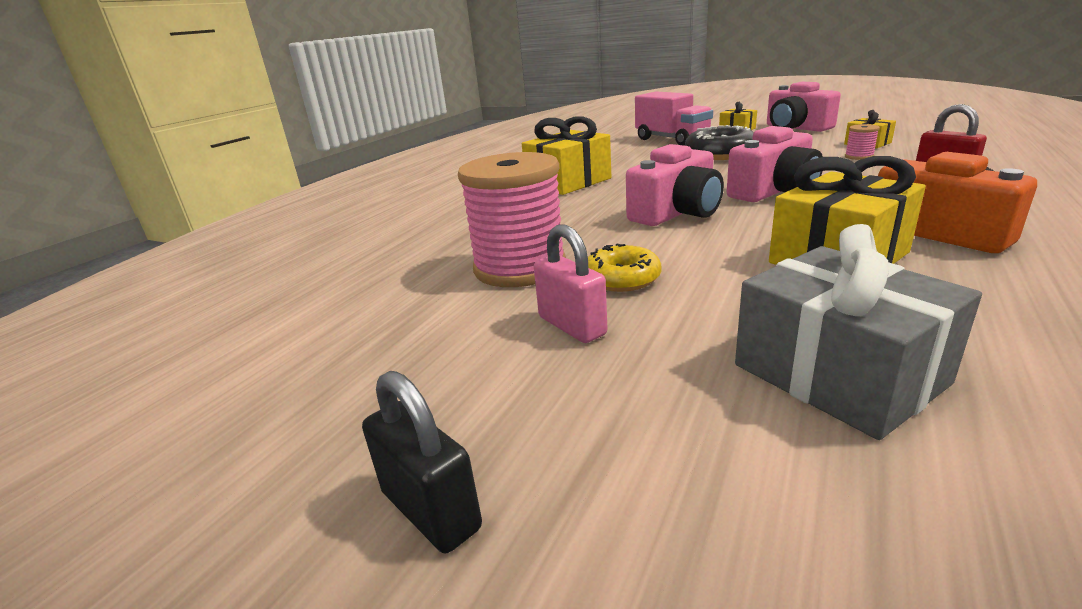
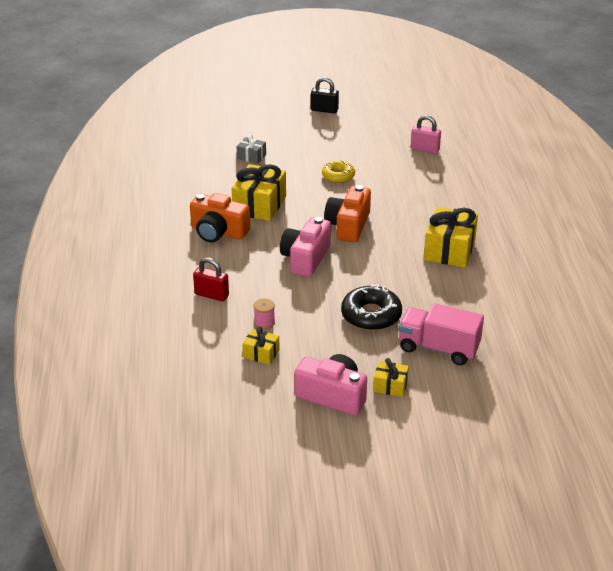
camera: 145 degrees right, 10 degrees up
pink spool [458,152,566,287] -> none
pink padlock [534,224,608,343] -> pink padlock moved to [411,115,441,154]
pink camera [626,144,724,226] -> orange camera [324,185,371,242]
grey gift [735,224,982,440] -> grey gift [237,134,266,164], size x0.52

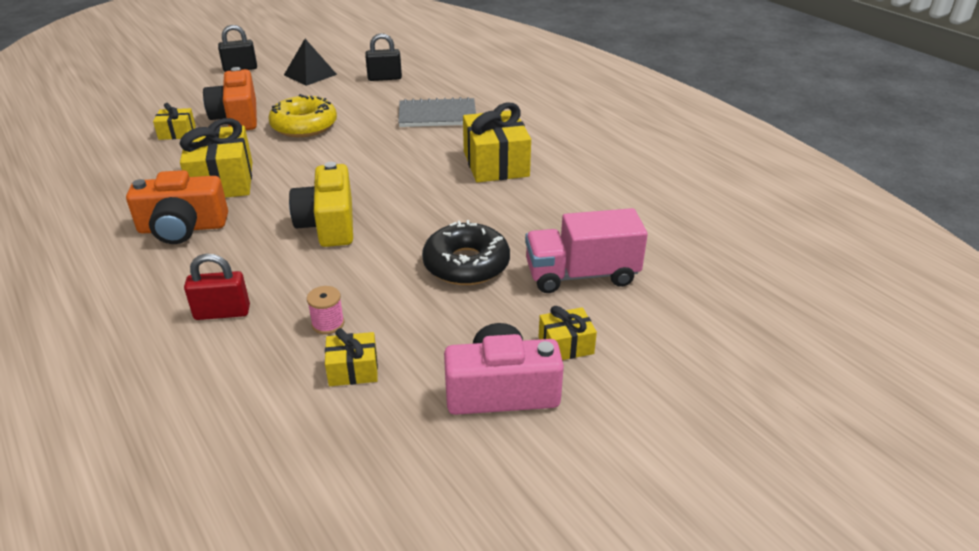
camera: 30 degrees left, 0 degrees up
grey gift [237,134,266,164] -> yellow gift [153,103,196,140]
pink camera [280,217,331,277] -> yellow camera [289,162,353,247]
yellow donut [322,160,355,183] -> yellow donut [268,94,337,137], size x1.55
orange camera [324,185,371,242] -> orange camera moved to [203,67,257,130]
pink padlock [411,115,441,154] -> black padlock [365,33,402,81]
none -> black pyramid [284,39,337,86]
none -> grey notebook [398,97,476,127]

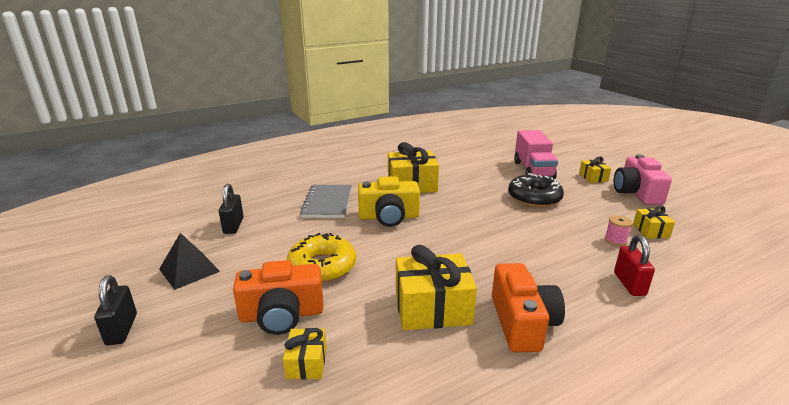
camera: 85 degrees left, 10 degrees down
yellow camera [289,162,353,247] -> yellow camera moved to [358,176,420,227]

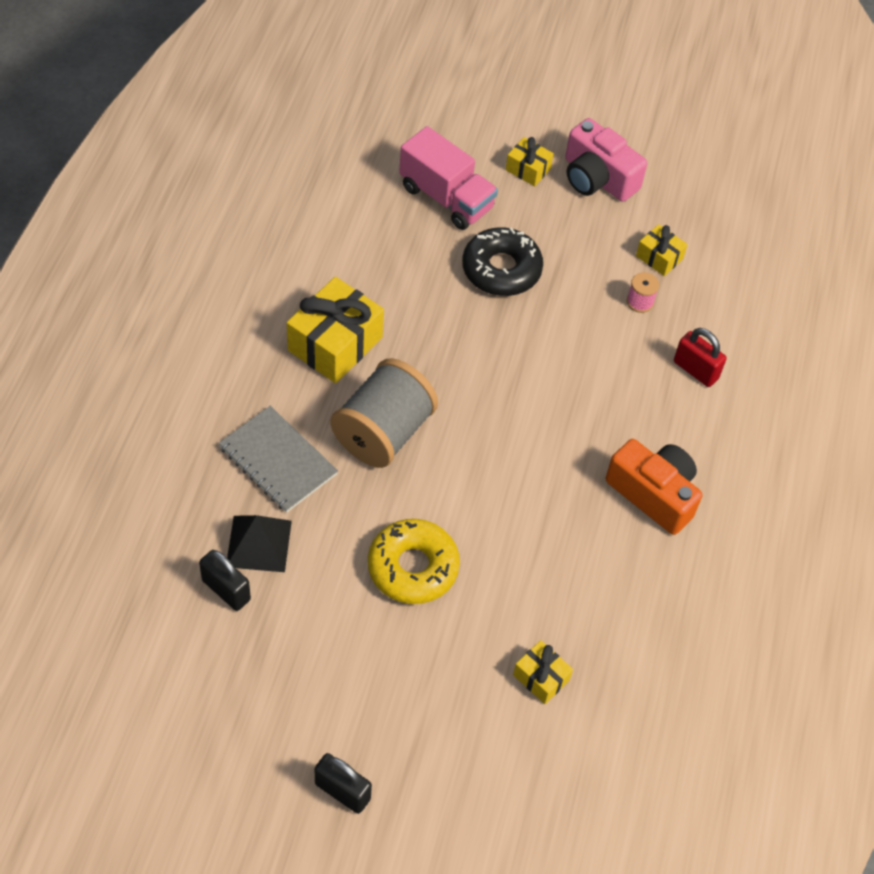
camera: 50 degrees left, 30 degrees up
black pyramid [159,233,220,290] -> black pyramid moved to [227,515,292,572]
orange camera [233,260,323,335] -> none
yellow camera [358,176,420,227] -> grey spool [331,358,438,468]
yellow gift [396,245,477,330] -> none

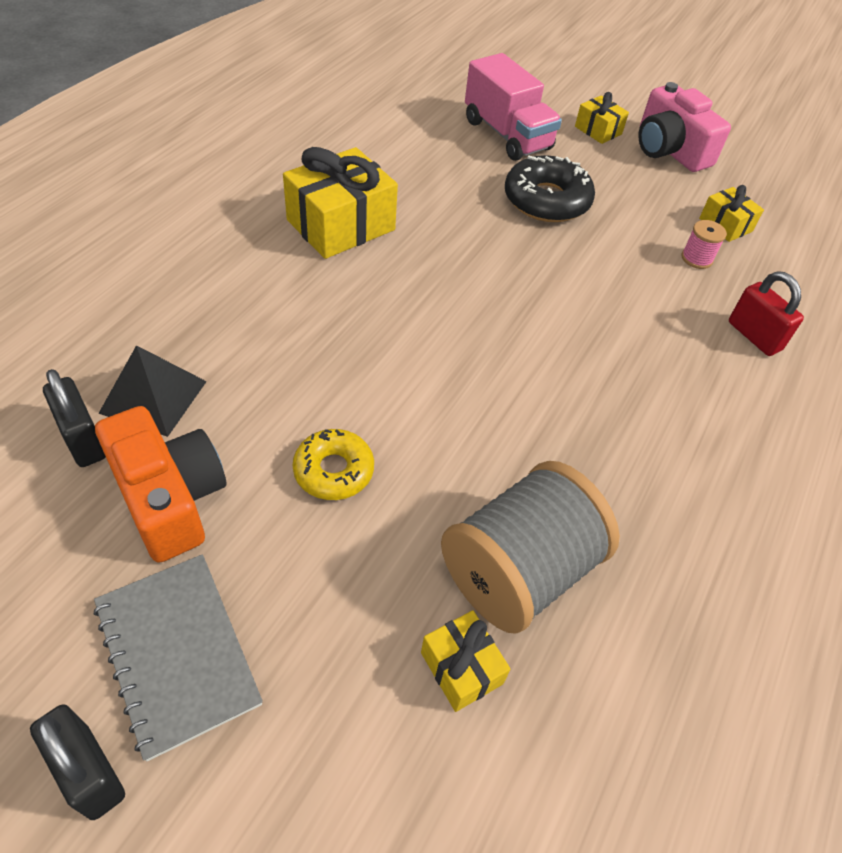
camera: 15 degrees right, 5 degrees down
grey notebook [219,406,338,513] -> grey notebook moved to [94,554,263,761]
grey spool [331,358,438,468] -> grey spool moved to [441,461,620,634]
yellow donut [368,519,460,604] -> yellow donut [293,429,374,500], size x0.64
orange camera [606,439,702,535] -> orange camera moved to [95,406,226,563]

